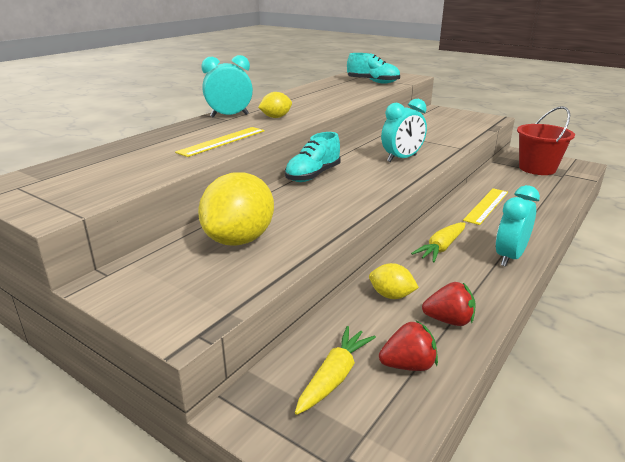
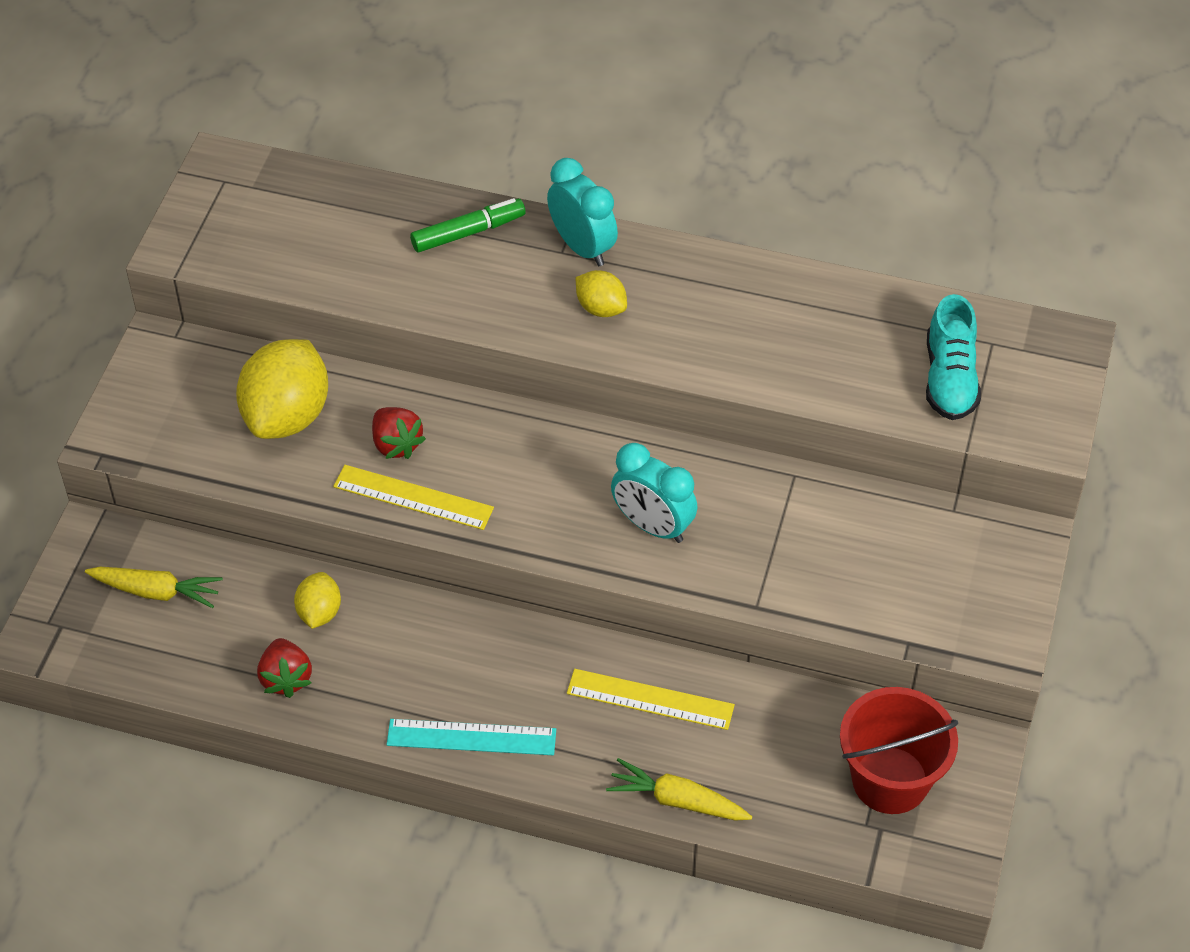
camera: 70 degrees right, 25 degrees up
yellow ruler [175,127,265,157] -> yellow ruler moved to [333,465,494,530]
yellow lemon [198,172,274,246] -> yellow lemon turned 75 degrees counterclockwise [236,339,328,439]
turquoise shoe [285,132,341,182] -> none
red strawberry [379,321,438,371] -> red strawberry moved to [372,407,426,459]
yellow carrot [411,222,466,262] -> yellow carrot moved to [606,758,752,821]
turquoise clock [496,185,540,266] -> turquoise ruler [387,719,556,755]
none -> green marker [410,198,526,253]

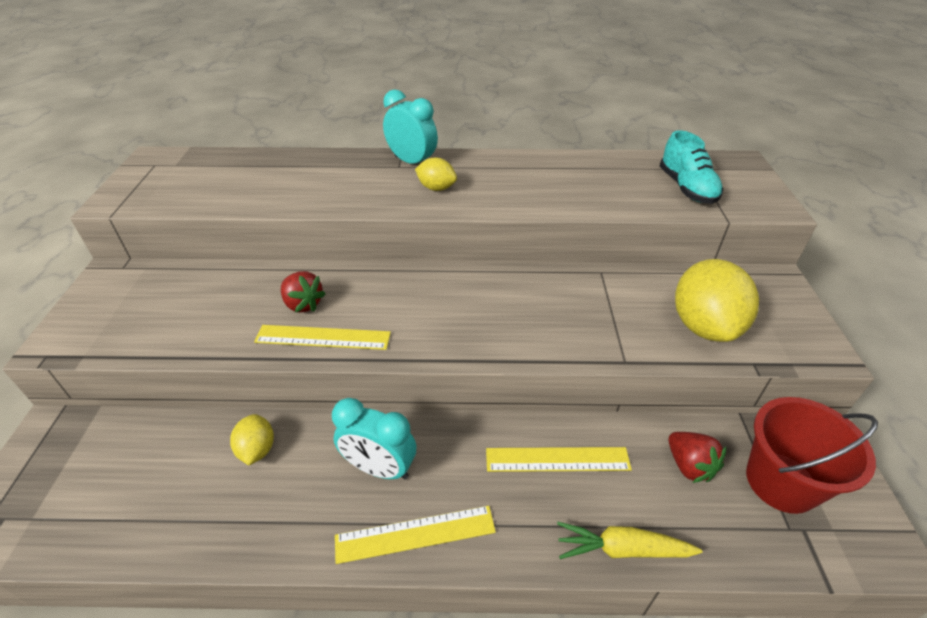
camera: 15 degrees left, 10 degrees down
yellow carrot [85,567,223,608] -> none
yellow lemon [236,339,328,439] -> yellow lemon moved to [675,259,759,342]
red strawberry [257,638,312,698] -> red strawberry moved to [669,432,726,483]
turquoise ruler [387,719,556,755] -> yellow ruler [335,506,496,564]
green marker [410,198,526,253] -> none
turquoise clock [611,443,697,543] -> turquoise clock moved to [332,398,416,479]

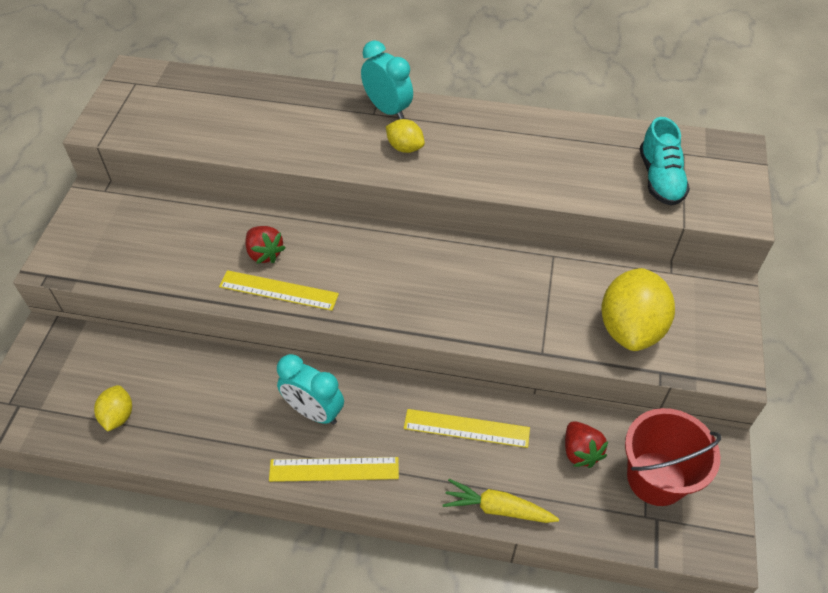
camera: 10 degrees right, 10 degrees up
yellow lemon [230,414,274,465] -> yellow lemon moved to [94,385,132,432]

